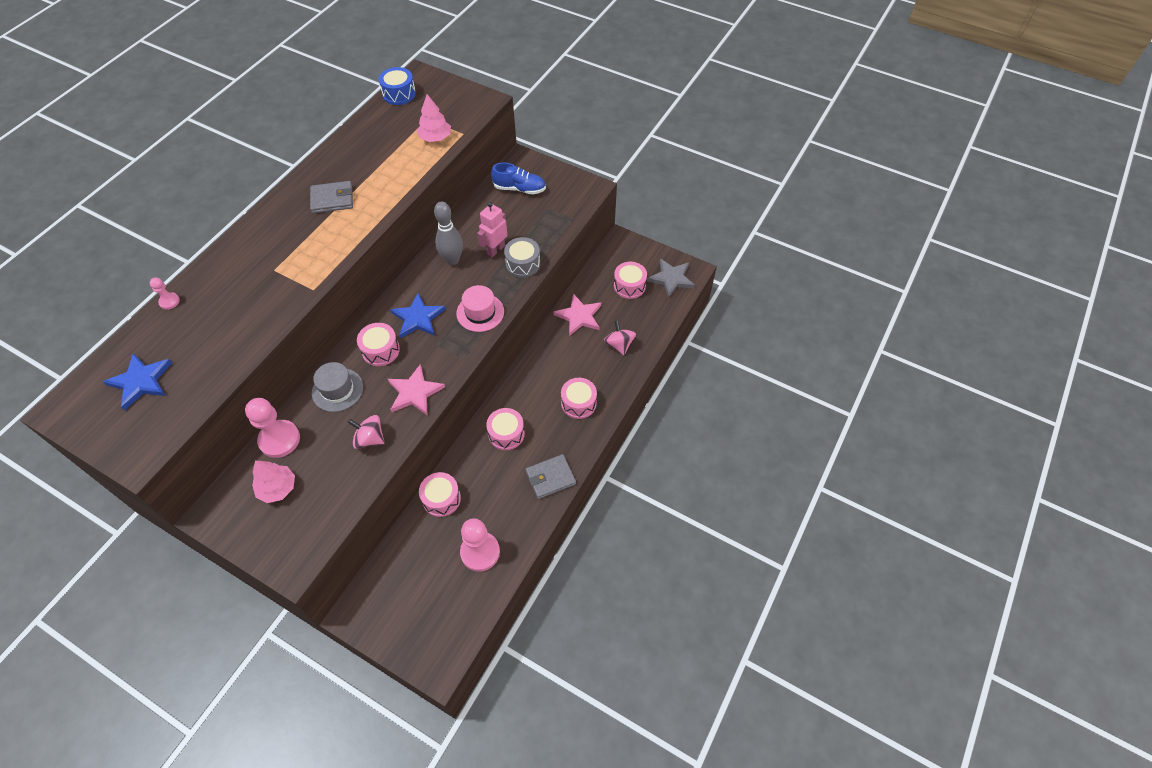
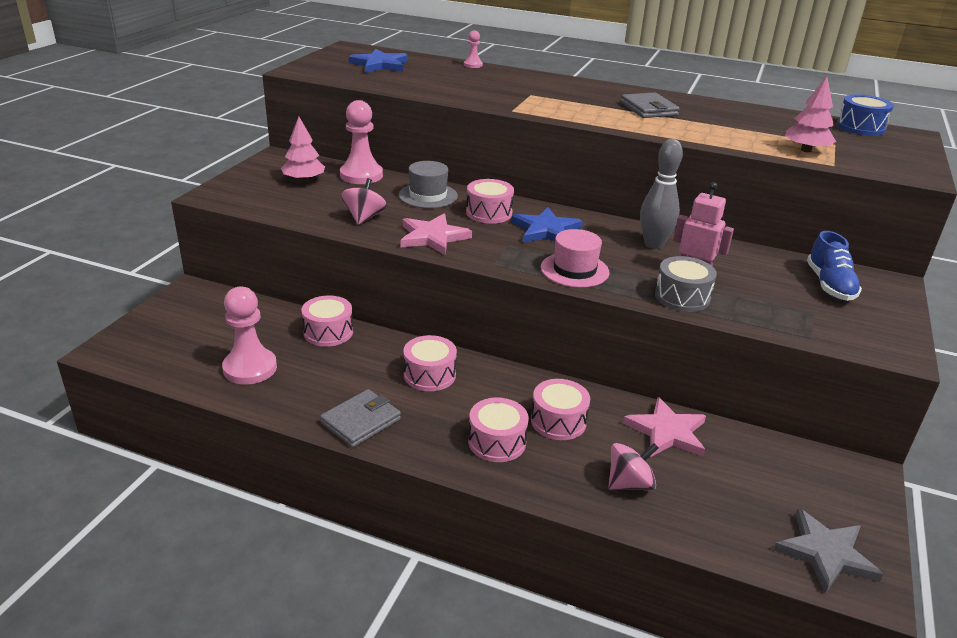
camera: 80 degrees right, 25 degrees down
grey wallet [526,454,576,499] -> grey wallet turned 75 degrees clockwise [320,389,401,448]
pink drum [614,262,647,299] -> pink drum moved to [531,379,590,440]

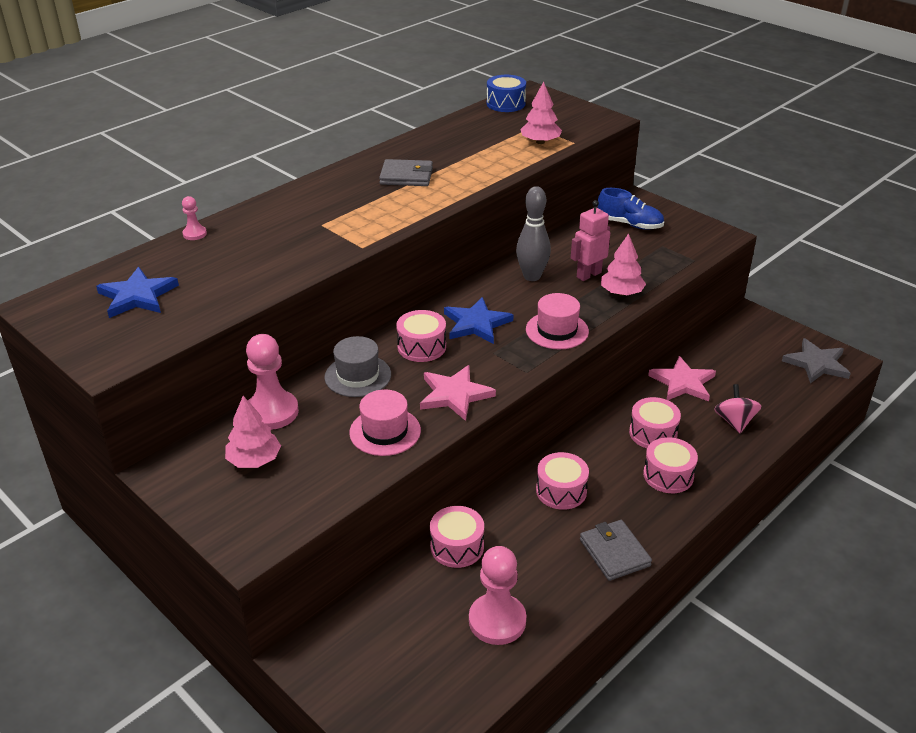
camera: 65 degrees left, 5 degrees up
pink spinning top [341,178,387,225] -> pink hat [349,389,421,456]
grey drum [655,256,717,312] -> pink tree [601,233,646,296]

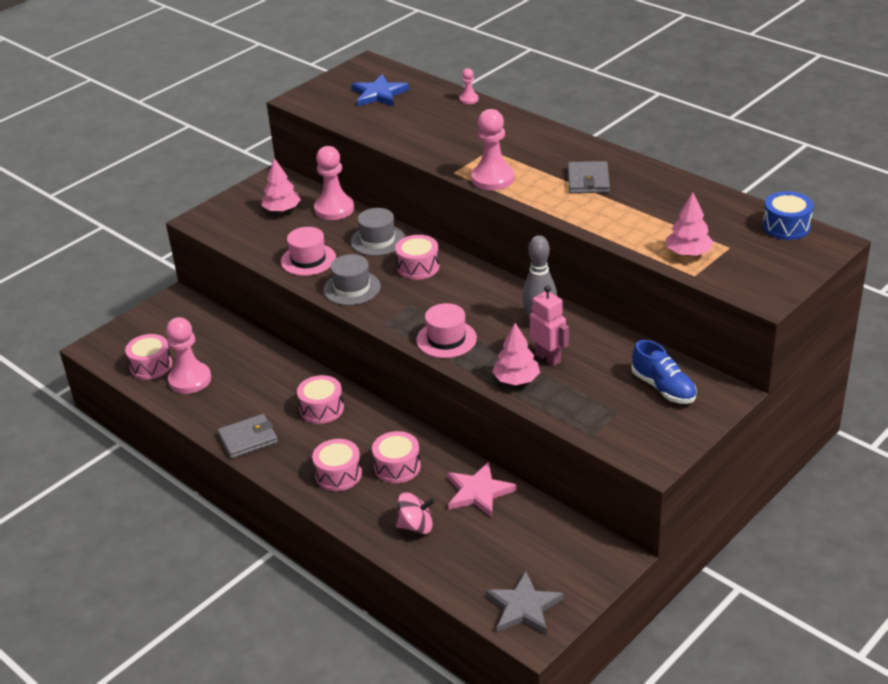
camera: 90 degrees right, 0 degrees up
pink star [420,365,496,421] -> grey hat [324,254,381,305]
pink drum [430,506,484,568] -> pink drum moved to [125,334,172,380]
blue star [444,297,514,344] -> none
blue shoe [597,188,664,230] -> blue shoe turned 60 degrees counterclockwise [631,340,697,404]
none -> pink pawn [471,109,514,190]

